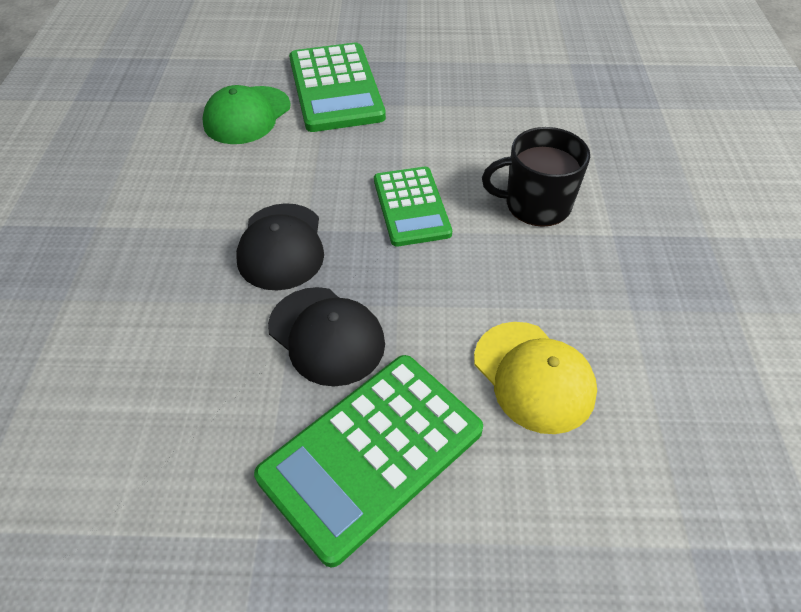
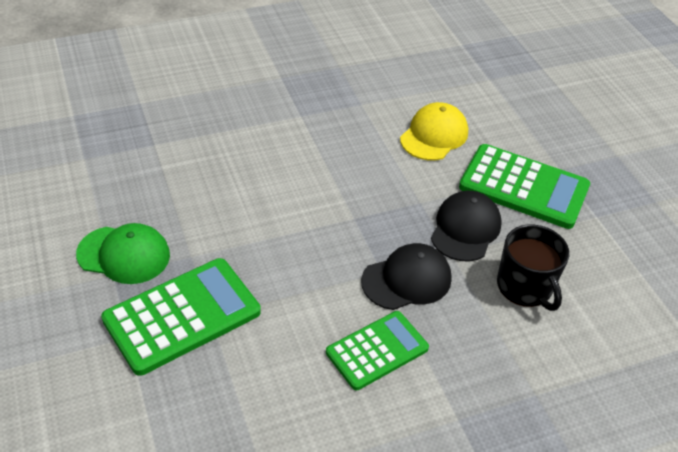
camera: 115 degrees left, 5 degrees down
green cap [202,85,291,144] -> green cap moved to [76,223,170,284]
green calculator [374,167,452,247] -> green calculator moved to [326,311,429,390]
black mug [482,127,590,227] -> black mug moved to [497,224,569,311]

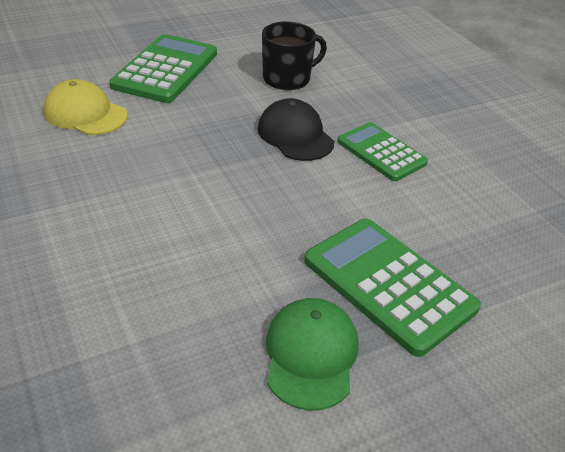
camera: 95 degrees left, 5 degrees down
black cap [431,191,502,261] -> none

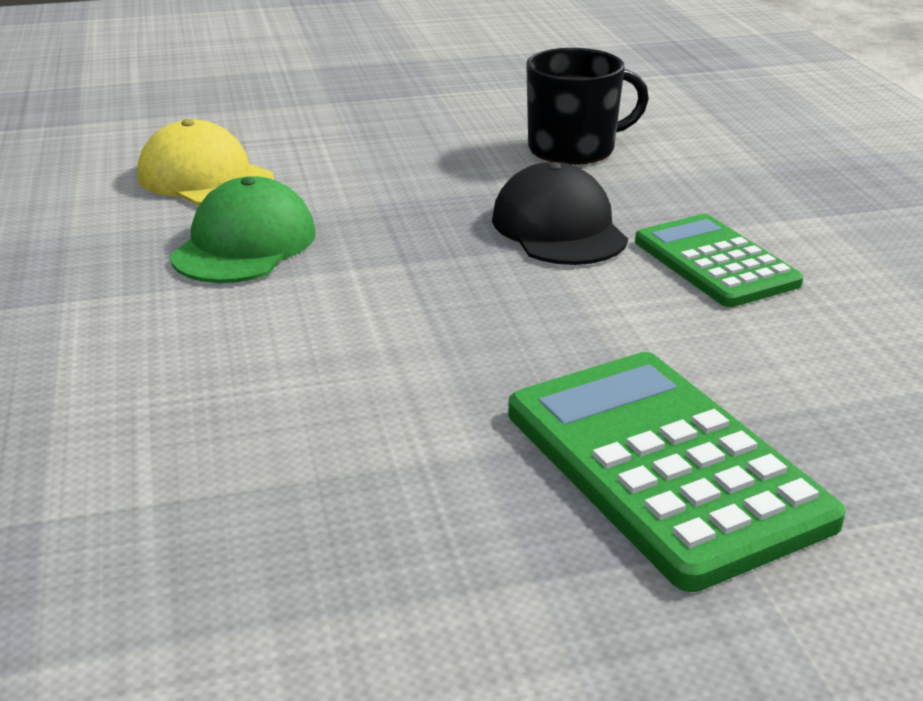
camera: 15 degrees right, 10 degrees down
green calculator [109,34,217,103] -> none
green cap [266,298,358,410] -> green cap moved to [170,176,316,283]

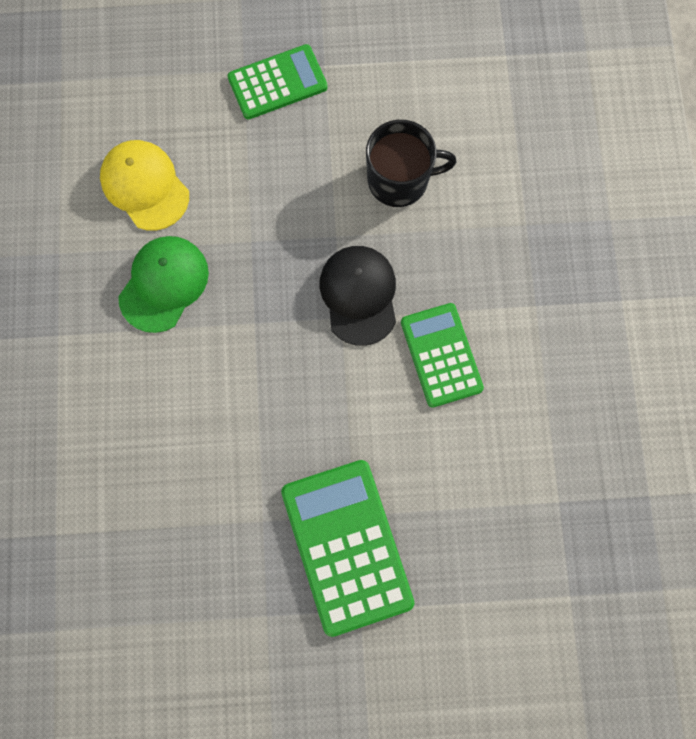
camera: 10 degrees right, 45 degrees up
none -> green calculator [227,44,328,120]

